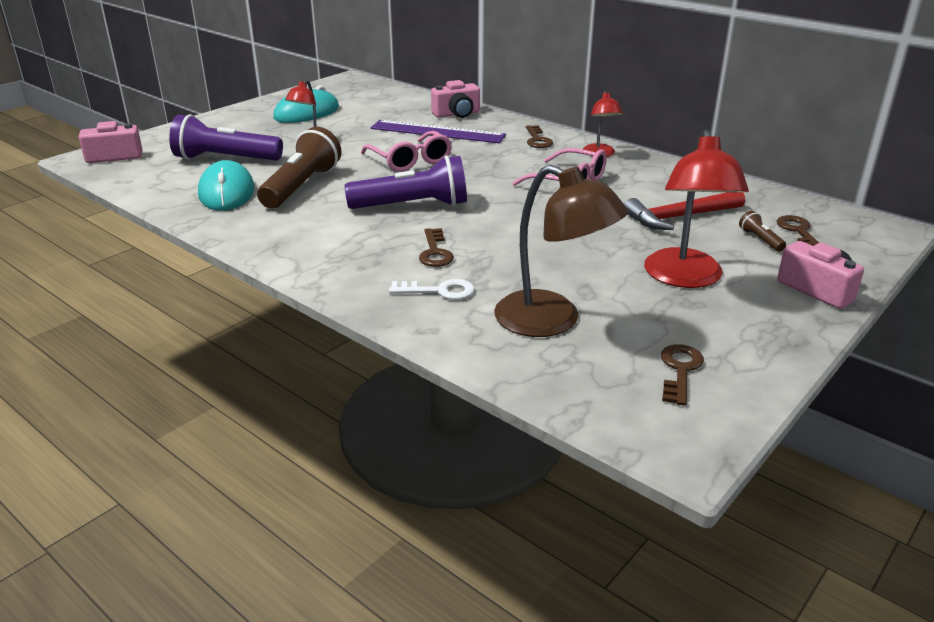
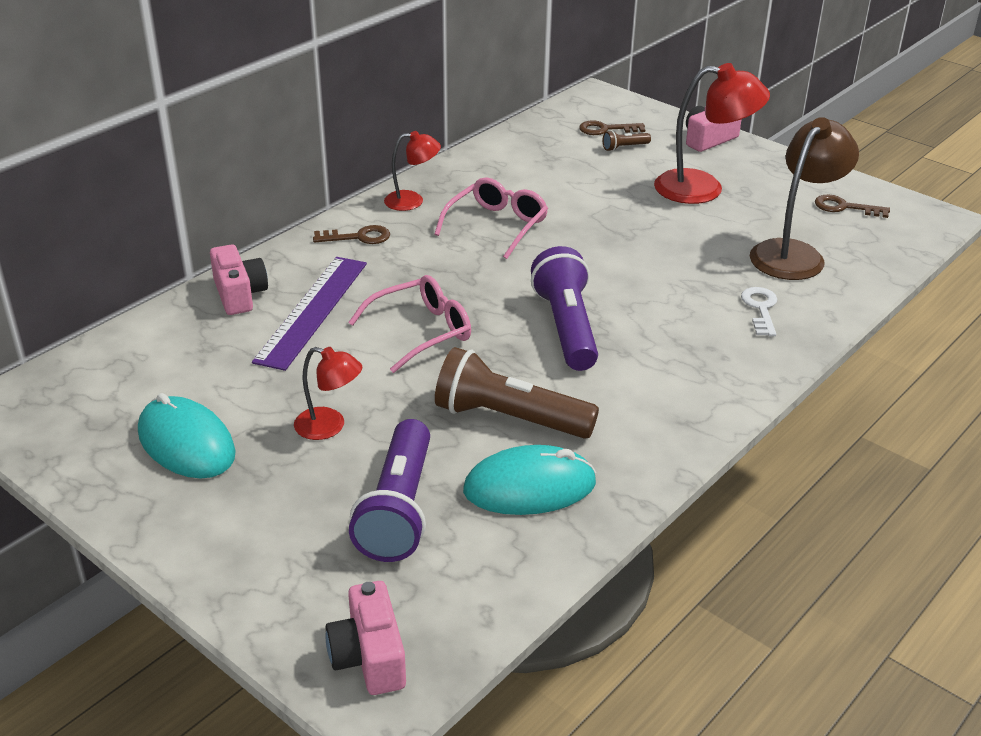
camera: 90 degrees left, 5 degrees up
brown key [419,228,454,267] -> none
red hammer [624,192,745,230] -> none

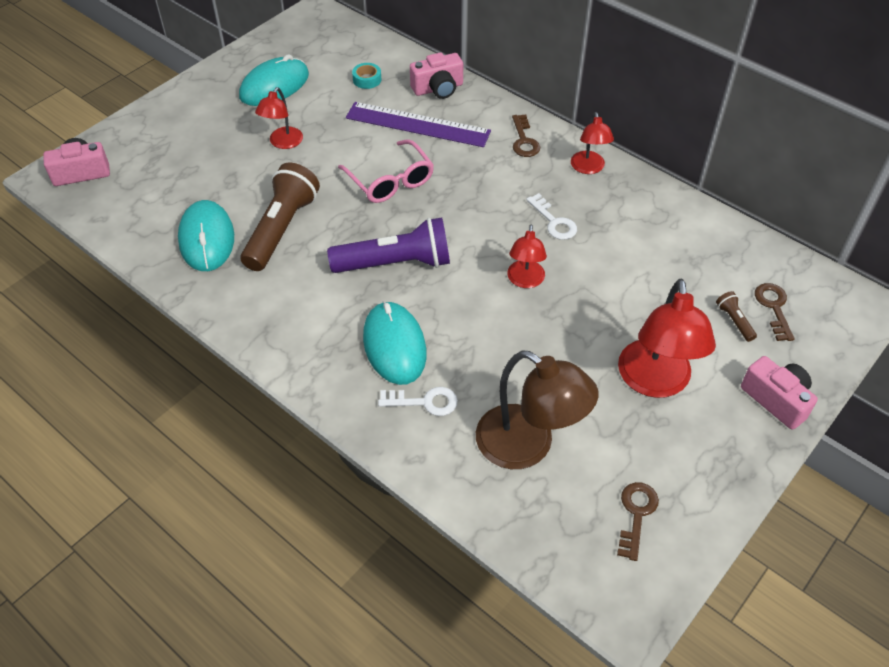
camera: 90 degrees right, 15 degrees up
purple flashlight [349,419,430,562] -> none
pink glasses [434,178,548,259] -> white key [526,193,577,240]
none -> turquoise tape [352,63,381,89]
none -> turquoise mouse [363,301,427,385]
none -> red lamp [507,224,547,288]

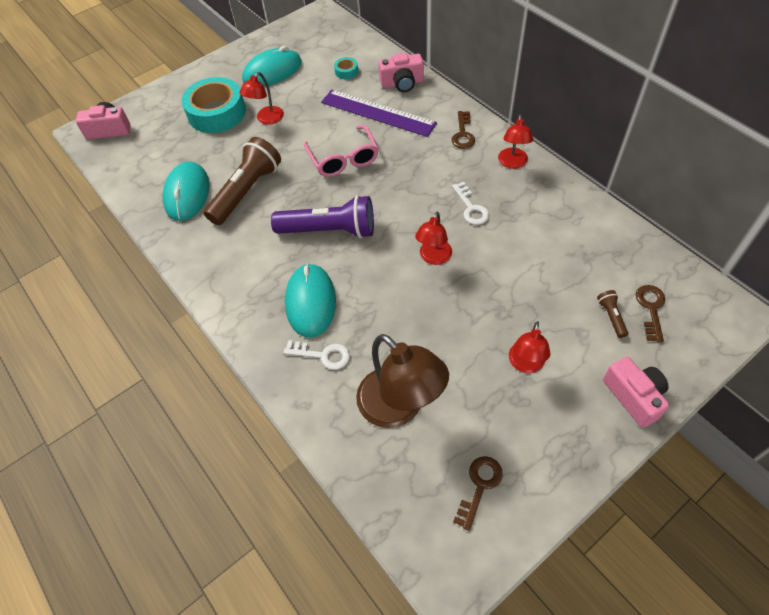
camera: 15 degrees right, 5 degrees up
red lamp [618,279,716,398] -> red lamp [509,321,550,373], size x0.56
none -> turquoise tape [181,77,246,133]

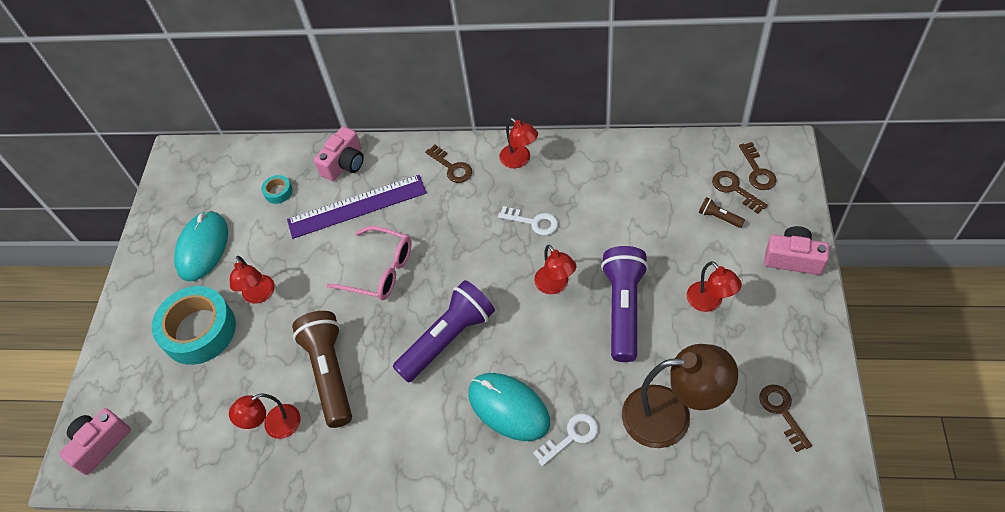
camera: 45 degrees left, 0 degrees up
turquoise mouse [163,161,209,221] -> red lamp [229,393,301,439]
none -> purple flashlight [601,246,648,362]
none -> brown key [739,142,777,190]

